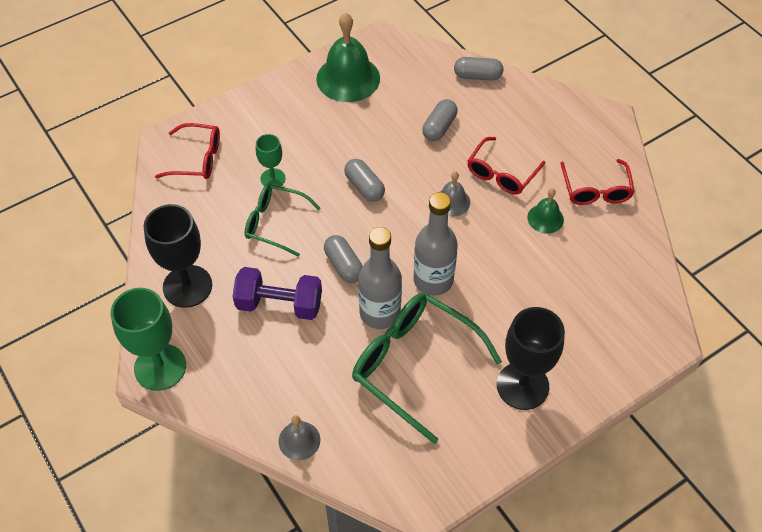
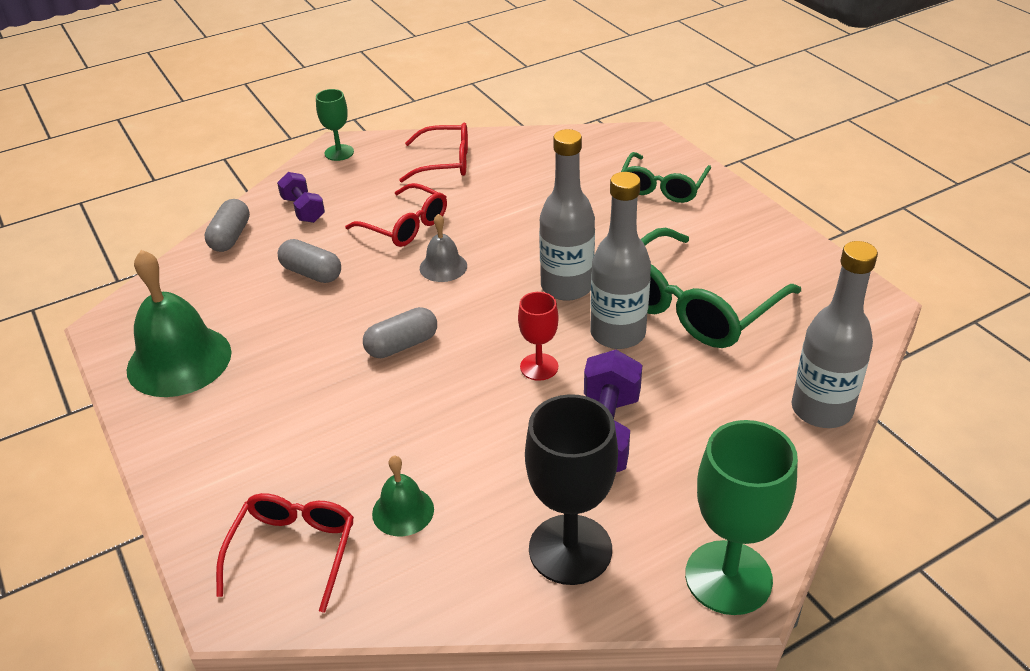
camera: 85 degrees left, 15 degrees down
green glasses [245,184,321,257] -> green glasses moved to [621,152,711,203]
green goblet [256,134,286,189] -> green goblet moved to [316,89,354,161]
grey bell [278,415,320,460] -> grey bottle [792,241,878,428]
grey capsule [324,235,363,283] -> red goblet [518,292,559,381]
black goblet [497,307,565,410] -> none
green bell [527,188,564,233] -> green bell moved to [372,456,434,536]
none -> purple dumbbell [277,172,325,223]

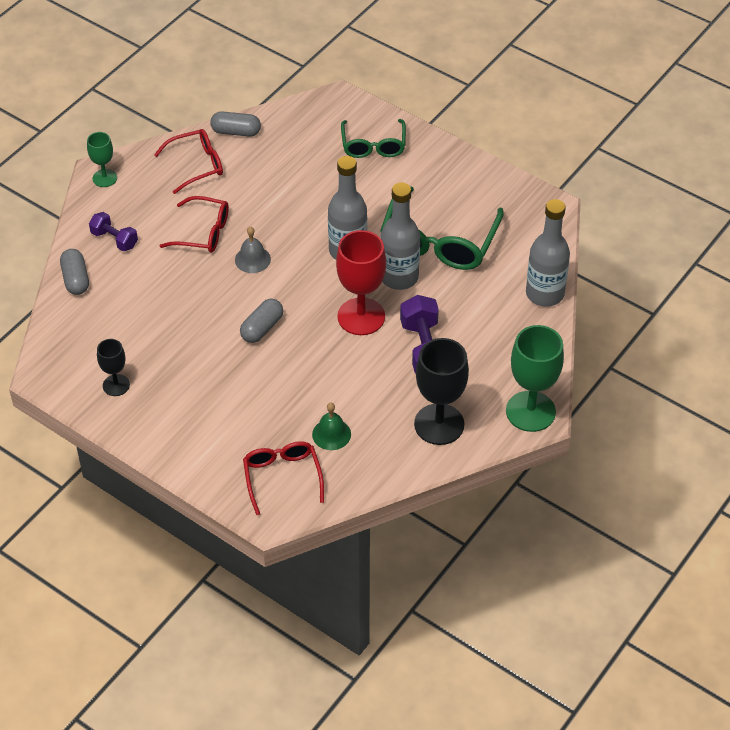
camera: 25 degrees left, 10 degrees up
green bell [127,250,231,397] -> black goblet [97,339,130,396]
grey capsule [278,239,341,283] -> grey capsule moved to [210,111,261,137]
red goblet [518,292,559,381] -> red goblet [336,230,386,335], size x1.82

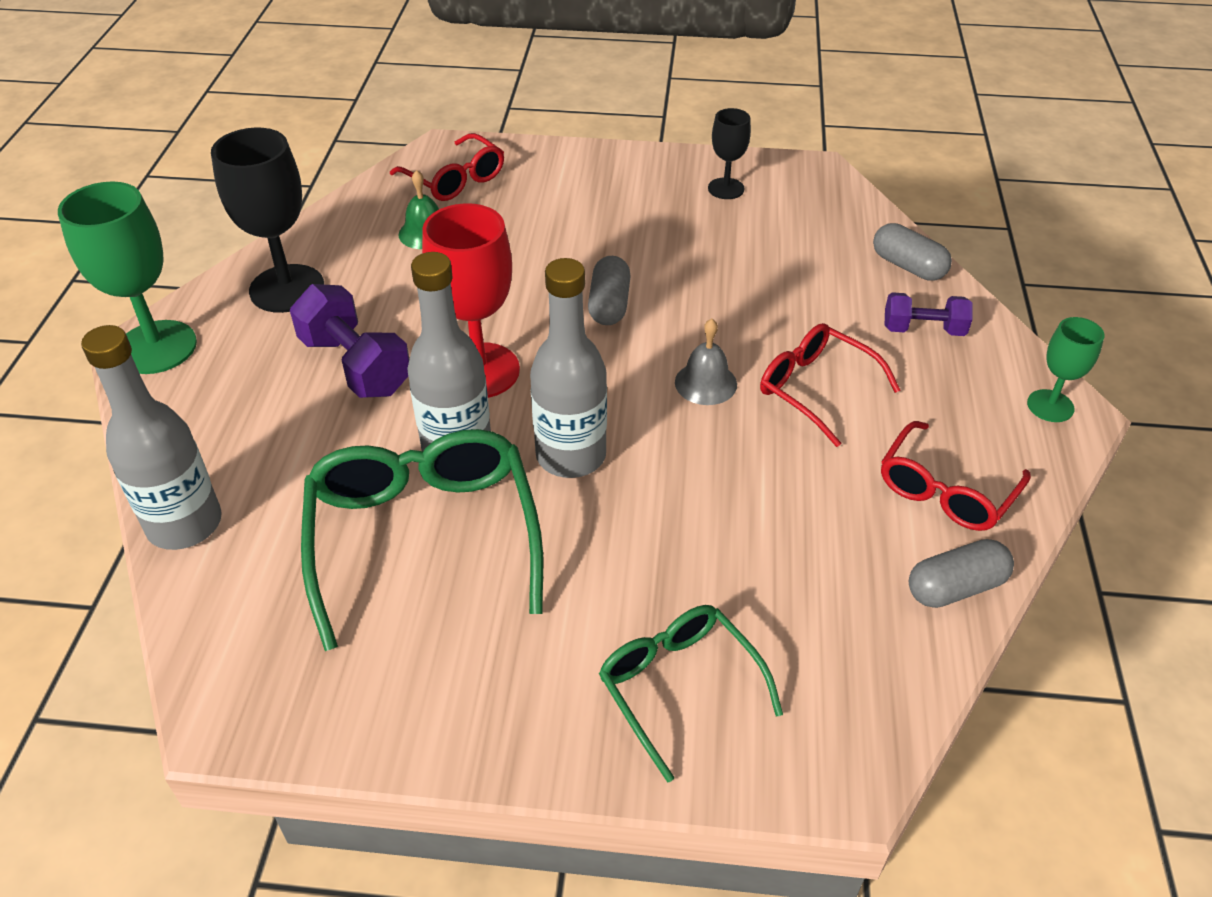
camera: 150 degrees right, 5 degrees down
red glasses [160,196,229,253] -> red glasses turned 60 degrees clockwise [760,323,900,447]

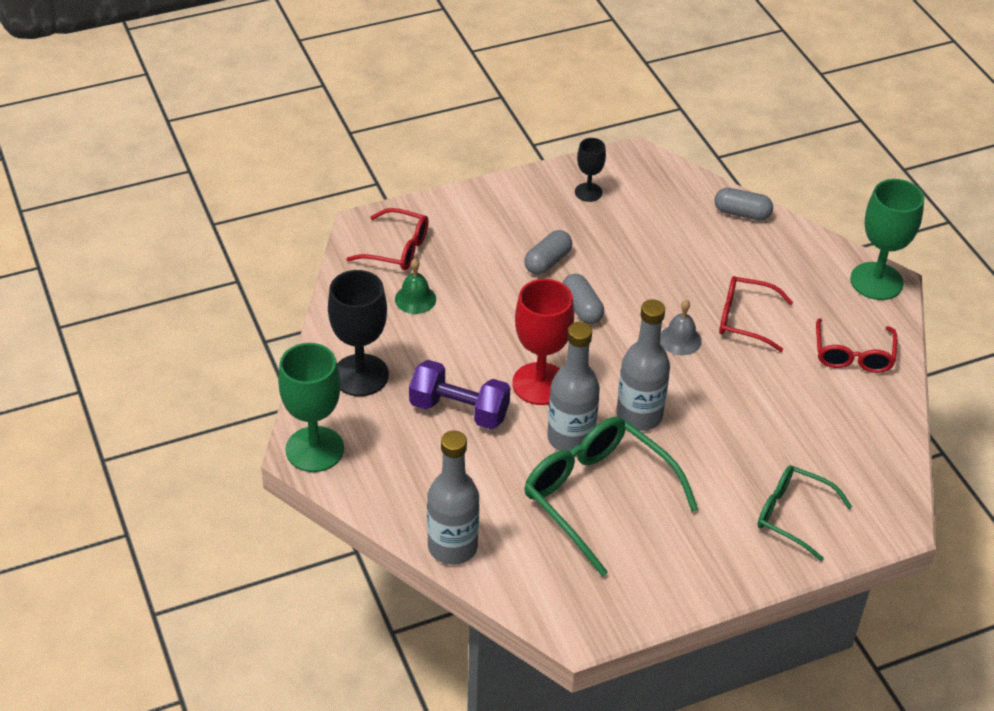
camera: 30 degrees left, 0 degrees up
purple dumbbell [885,292,973,336] -> none
grey capsule [909,539,1014,608] -> grey capsule moved to [524,230,572,275]
green goblet [1027,317,1104,422] -> green goblet [850,179,924,300], size x1.82

